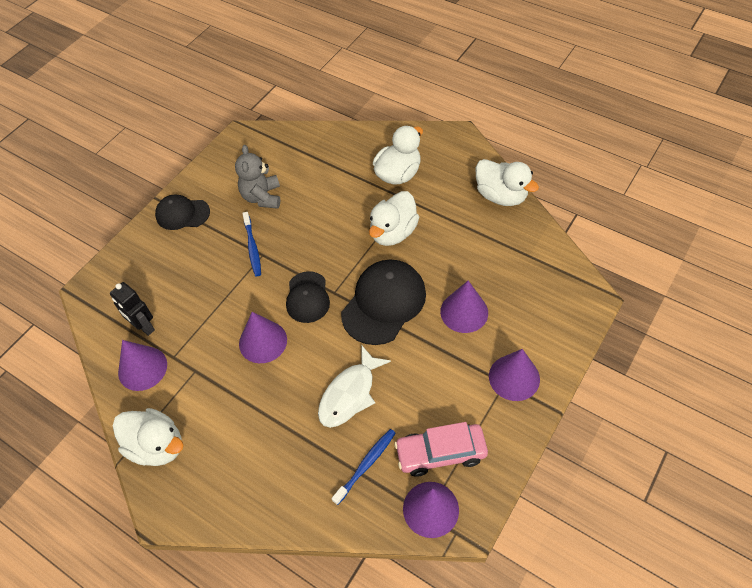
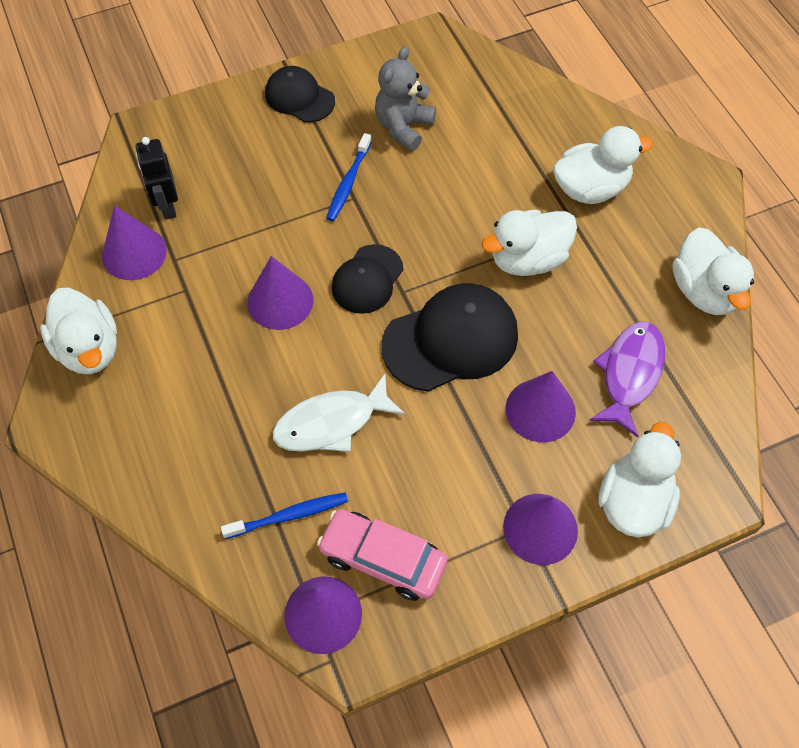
camera: 30 degrees right, 5 degrees up
none -> purple fish [589,321,665,438]
none -> white duck [598,422,681,538]

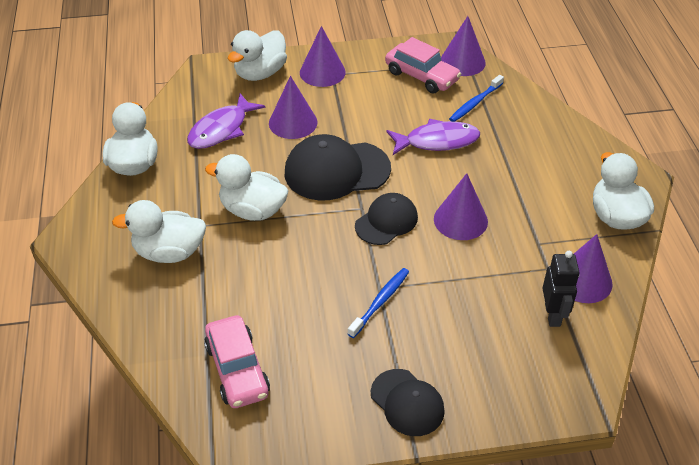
camera: 165 degrees left, 15 degrees down
blue toothbrush [221,492,348,539] -> blue toothbrush turned 45 degrees counterclockwise [449,75,504,122]
white fish [273,374,405,452] -> purple fish [386,119,480,155]
grey teddy bear [375,47,436,151] -> none
white duck [482,210,577,276] -> white duck turned 150 degrees counterclockwise [205,154,288,221]
none -> pink car [204,315,270,408]

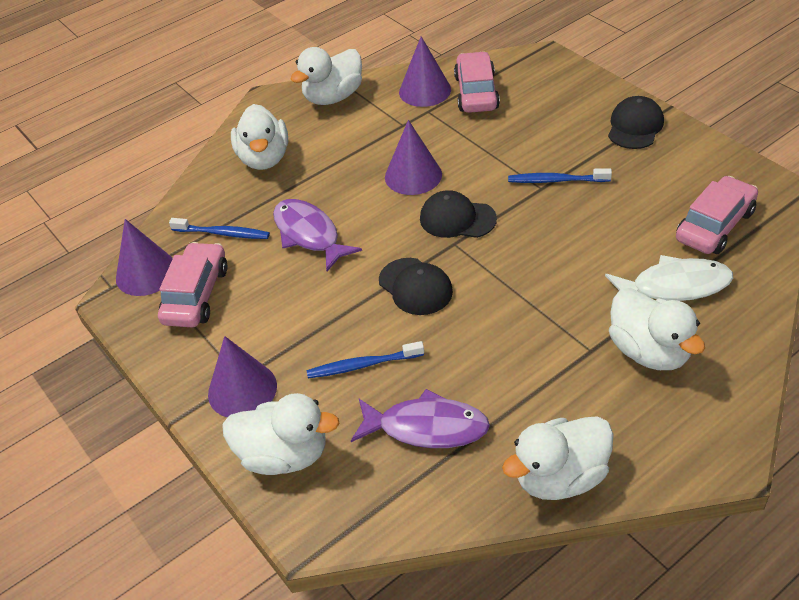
camera: 115 degrees left, 0 degrees up
white duck [205,154,288,221] -> white duck moved to [231,104,288,170]
purple cone [269,76,318,139] -> blue toothbrush [307,341,424,378]
black cap [285,134,391,201] -> black cap [379,258,453,315], size x0.61
black robot [542,251,580,327] -> pink car [454,51,500,113]
none -> white fish [605,255,733,301]

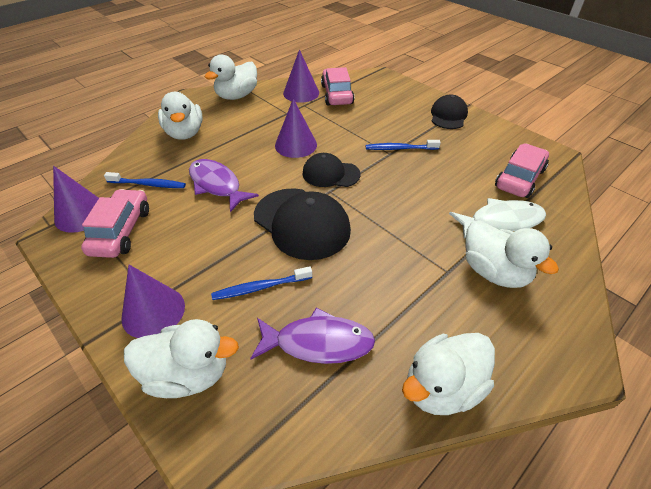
camera: 10 degrees left, 0 degrees up
black cap [379,258,453,315] -> black cap [254,188,351,260], size x1.63

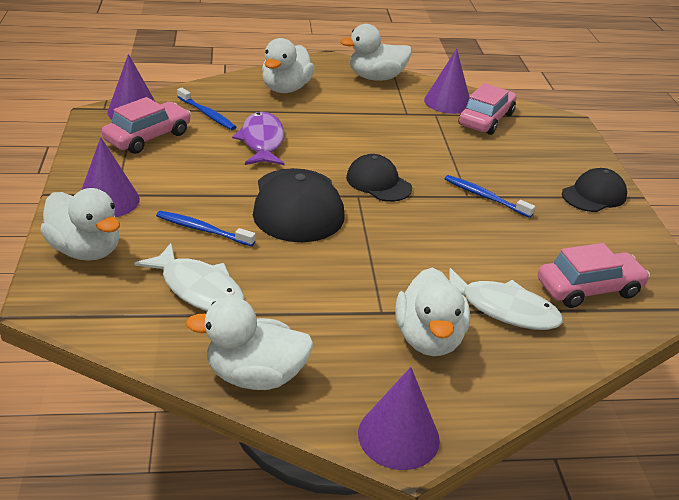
camera: 35 degrees right, 10 degrees down
purple fish [250,308,375,364] -> white fish [134,243,245,311]
purple cone [275,98,317,158] -> purple cone moved to [358,367,440,470]

